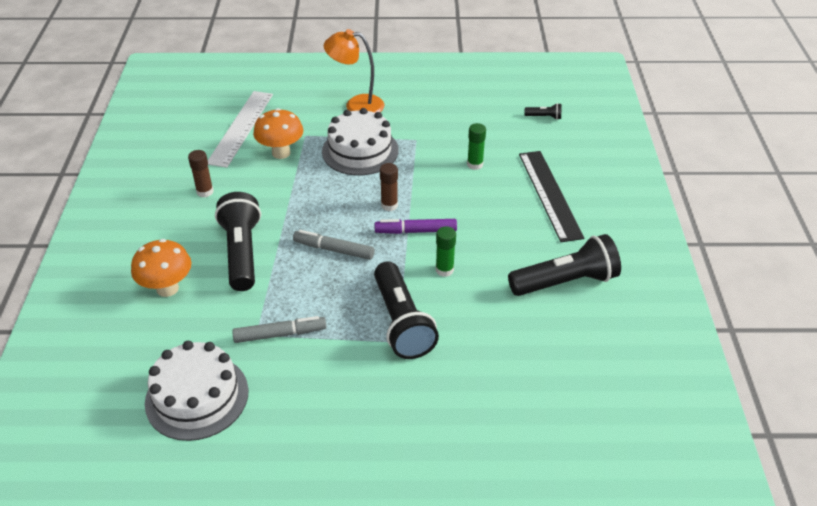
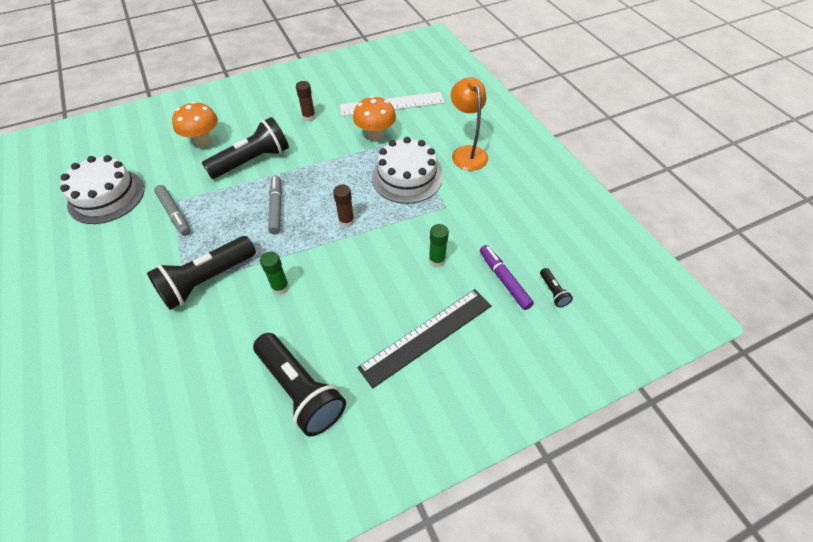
camera: 65 degrees right, 10 degrees up
purple marker [375,219,457,234] -> purple marker moved to [480,245,534,310]

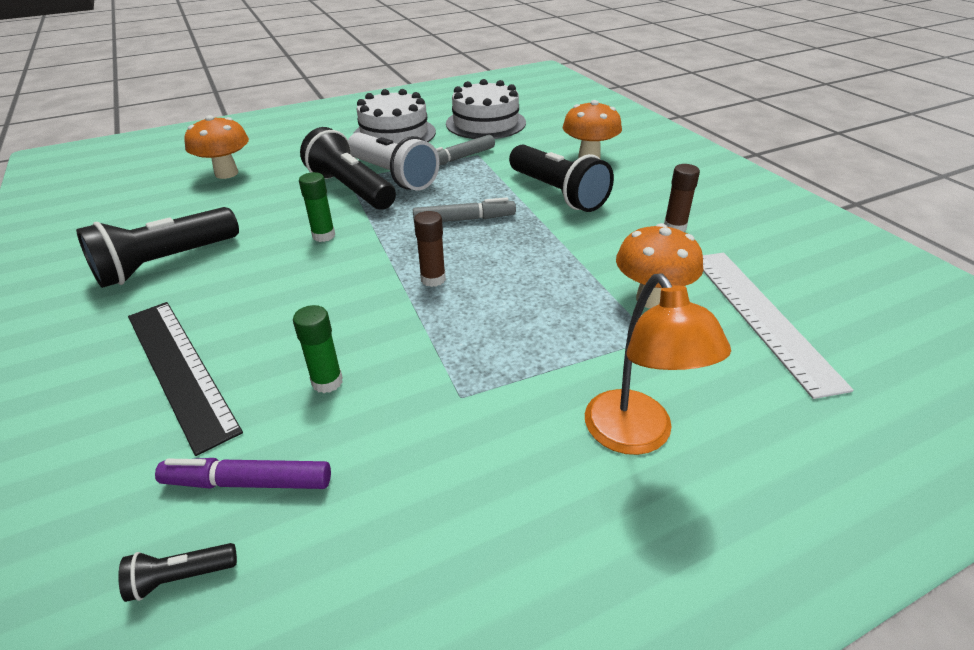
camera: 90 degrees right, 15 degrees down
white cake [372,137,442,204] -> white cake moved to [353,89,436,144]
orange lamp [451,77,488,170] -> orange lamp turned 90 degrees clockwise [585,273,731,455]
purple marker [480,245,534,310] -> purple marker turned 150 degrees counterclockwise [155,458,331,489]
none -> orange mushroom [184,115,249,179]
none -> white flashlight [348,132,439,190]

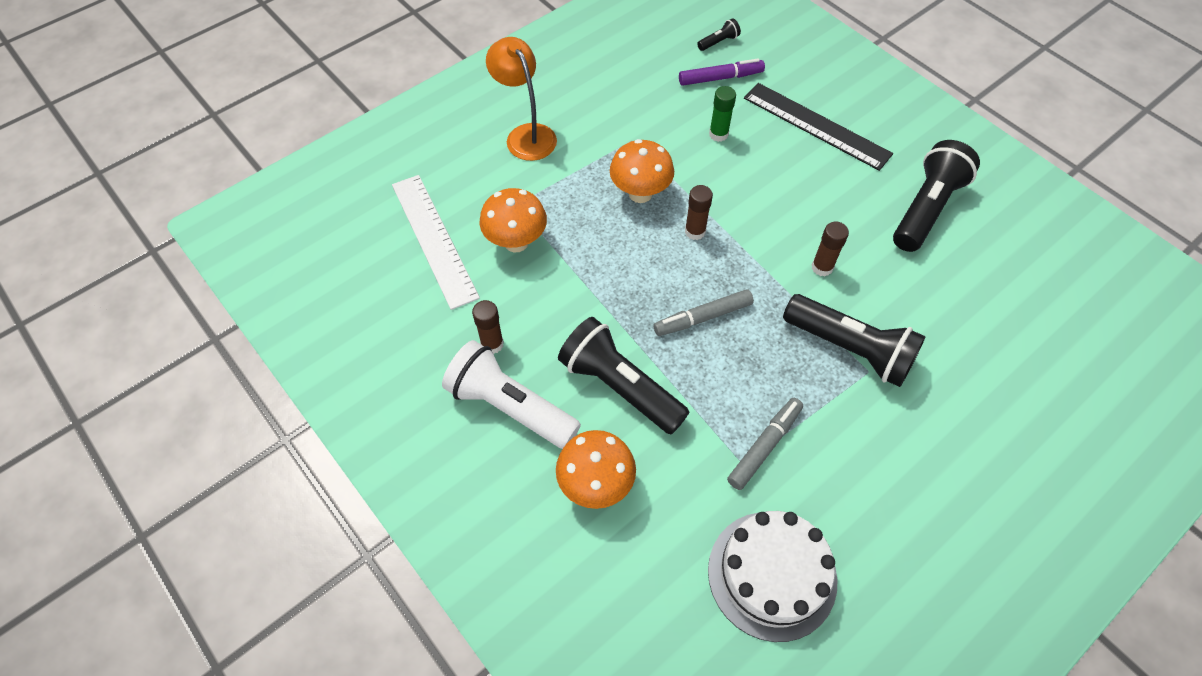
camera: 165 degrees right, 20 degrees up
orange mushroom [184,115,249,179] -> orange mushroom moved to [610,139,674,203]
green glue stick [299,172,335,242] -> brown glue stick [812,222,849,277]
white flashlight [348,132,439,190] -> white flashlight moved to [442,340,581,449]
white cake [353,89,436,144] -> none

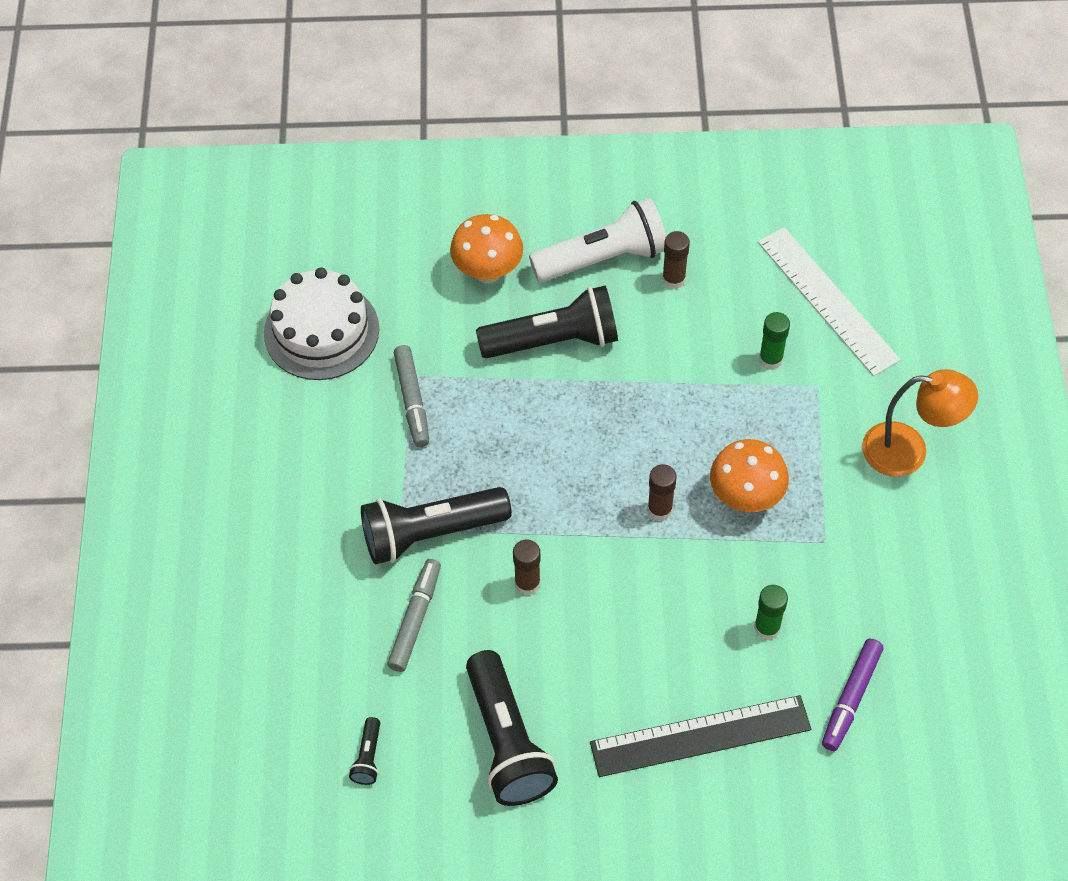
camera: 130 degrees right, 0 degrees up
white ruler [392,175,480,310] -> white ruler turned 45 degrees clockwise [758,227,901,376]
orange mushroom [479,188,547,252] -> green glue stick [759,312,790,370]
grey marker [654,289,754,336] -> grey marker moved to [387,559,441,672]
black flashlight [697,18,741,51] -> black flashlight moved to [349,717,380,785]

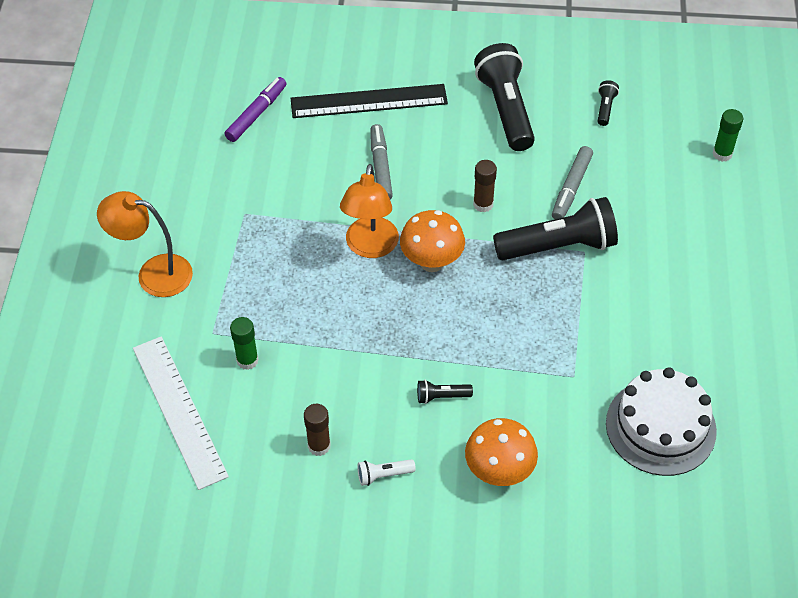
camera: 175 degrees left, 5 degrees down
grey marker [394,345,429,447] -> grey marker moved to [370,124,393,200]
black flashlight [476,285,618,358] -> black flashlight [417,380,473,404], size x0.43
white flashlight [529,198,666,282] -> white flashlight [357,459,416,486], size x0.43
brown glue stick [647,464,677,521] -> orange lamp [340,164,399,258]
orange mushroom [710,439,789,512] -> orange mushroom moved to [400,210,465,272]
green glue stick [754,585,788,640] -> green glue stick moved to [713,109,743,162]

